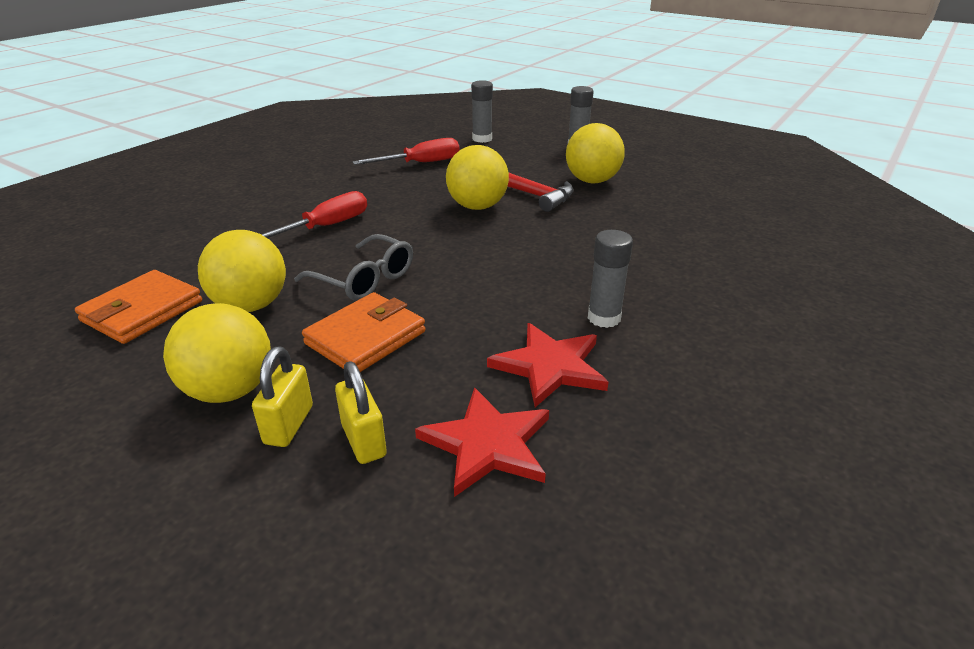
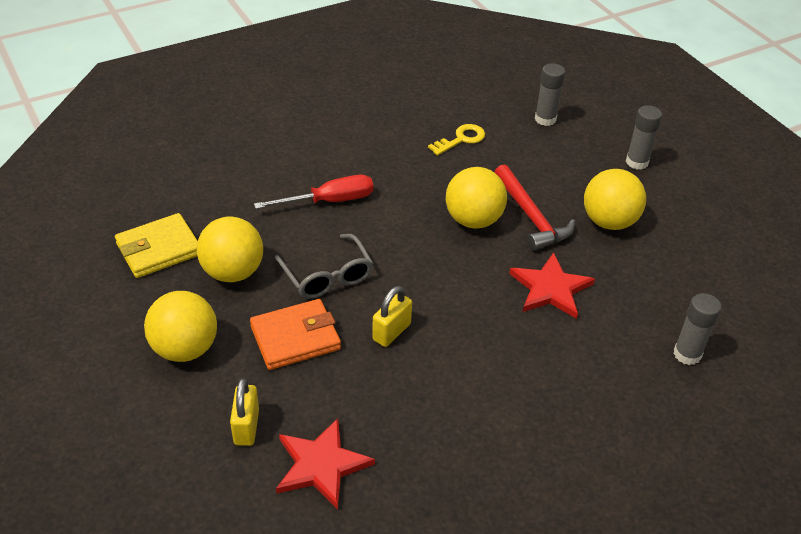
camera: 25 degrees right, 10 degrees up
orange wallet [75,270,202,344] -> yellow wallet [115,213,198,278]
yellow padlock [252,346,313,447] -> yellow padlock moved to [372,286,412,347]
red screwdriver [352,138,460,165] -> yellow key [428,124,485,156]
red star [487,323,608,407] -> red star moved to [509,252,595,319]
grey glue stick [588,230,633,328] -> grey glue stick moved to [673,293,722,365]

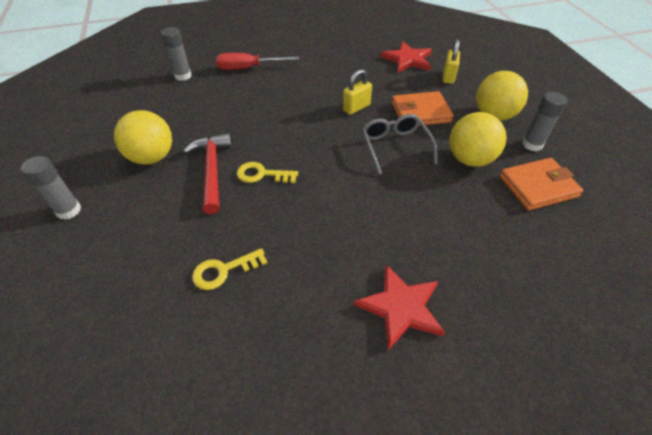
camera: 165 degrees left, 5 degrees up
yellow wallet [115,213,198,278] -> orange wallet [499,158,584,211]
red screwdriver [254,175,373,209] -> red screwdriver moved to [216,53,299,70]
yellow ball [446,167,507,228] -> yellow key [237,162,298,183]
red star [509,252,595,319] -> red star moved to [354,265,445,350]
grey glue stick [535,63,565,126] -> grey glue stick moved to [522,92,567,151]

